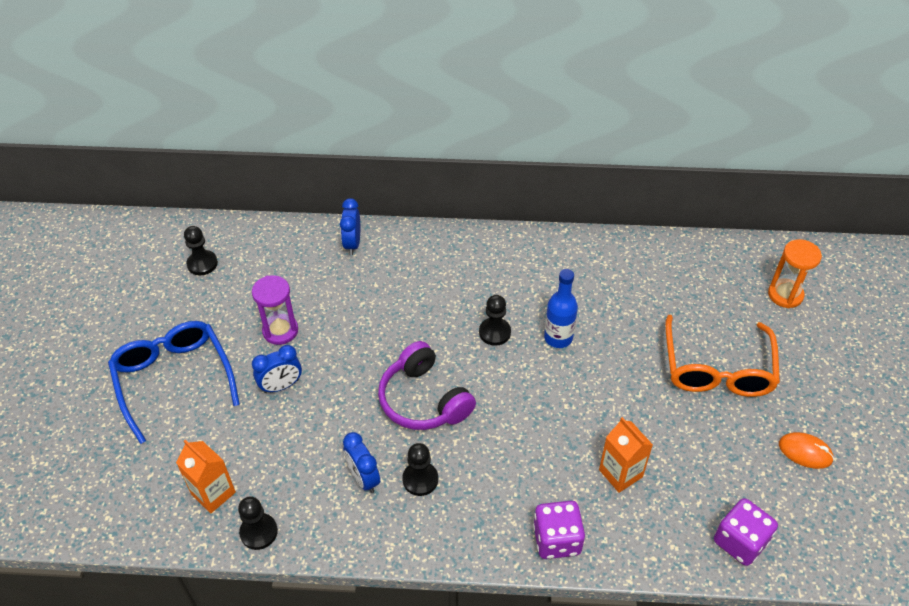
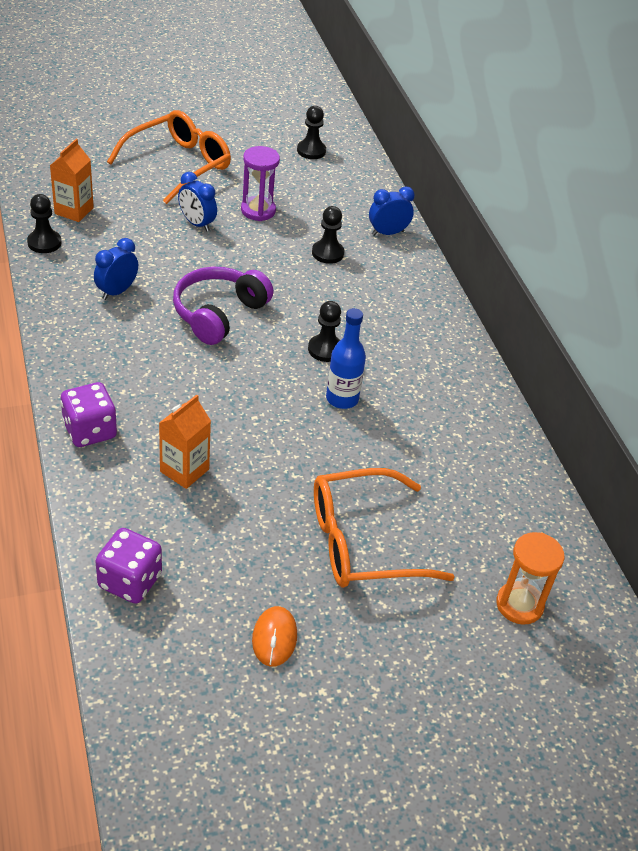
camera: 65 degrees right, 5 degrees down
blue glasses [108,321,240,444] -> orange glasses [107,110,231,204]
black pawn [402,443,438,496] -> black pawn moved to [312,206,344,264]

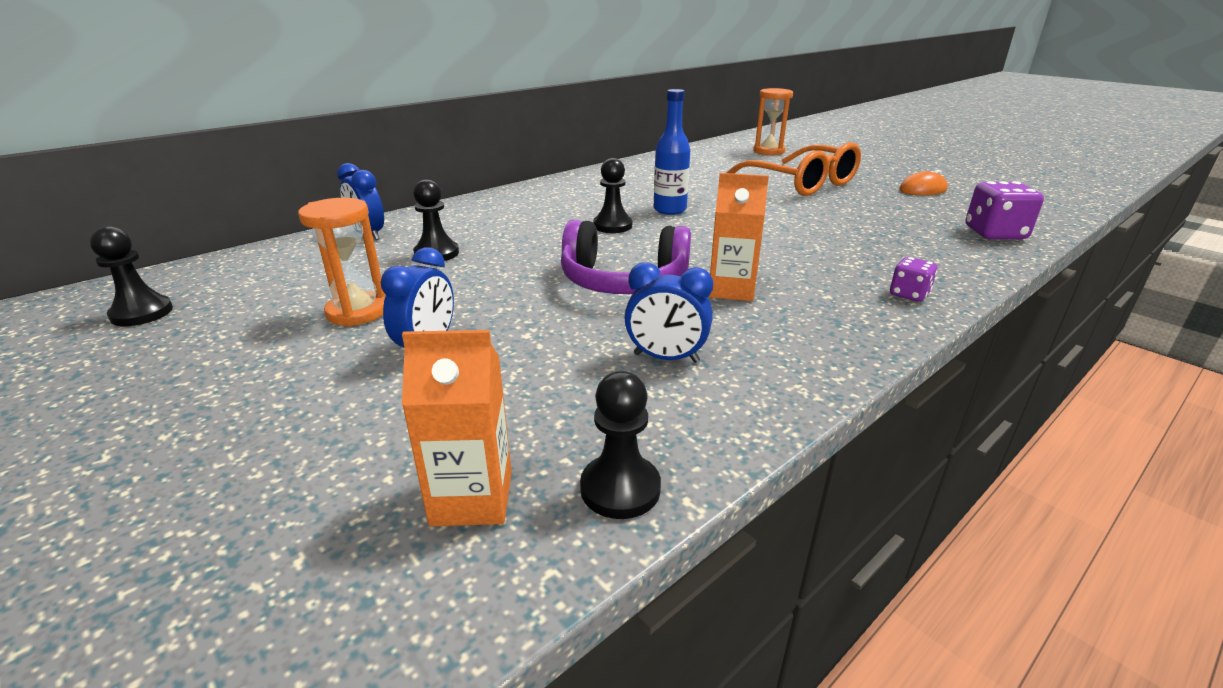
camera: 110 degrees left, 15 degrees down
purple dice [61,382,117,447] -> purple dice [890,257,937,302], size x0.57
orange glasses [107,110,231,204] -> none
orange carton [159,395,211,489] -> orange carton moved to [709,173,769,301]
purple hourglass [241,146,280,221] -> orange hourglass [298,198,385,326]

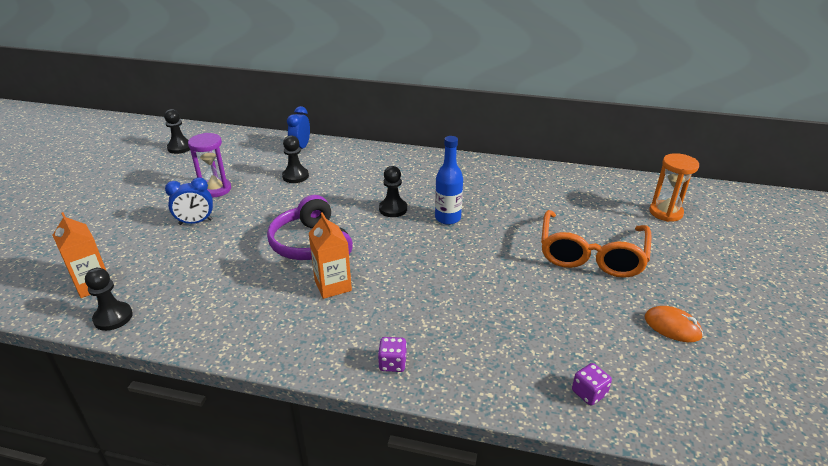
camera: 55 degrees right, 5 degrees up
orange hourglass [298,198,385,326] -> purple hourglass [188,133,231,197]
blue clock [624,262,713,363] -> none
purple dice [965,181,1044,239] -> purple dice [572,363,612,406], size x0.57

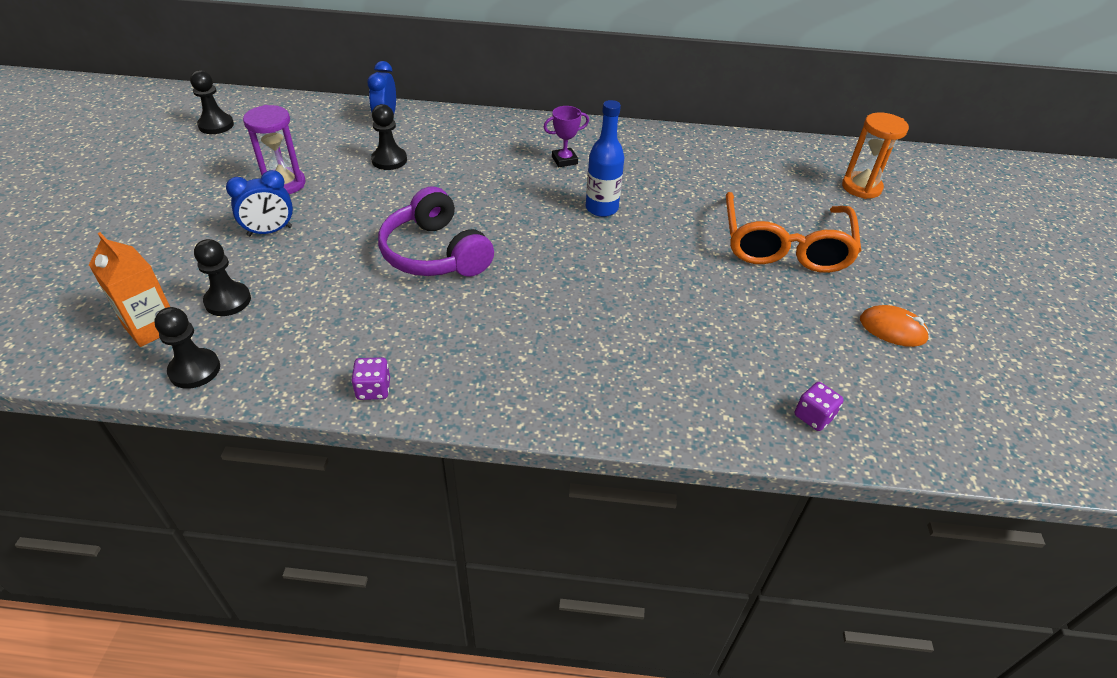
camera: 10 degrees left, 10 degrees up
orange carton [309,212,352,299] -> none
purple dice [378,337,407,372] -> purple dice moved to [351,357,390,400]
black pawn [379,166,407,217] -> black pawn moved to [194,239,251,316]
none -> purple trophy [544,106,589,167]

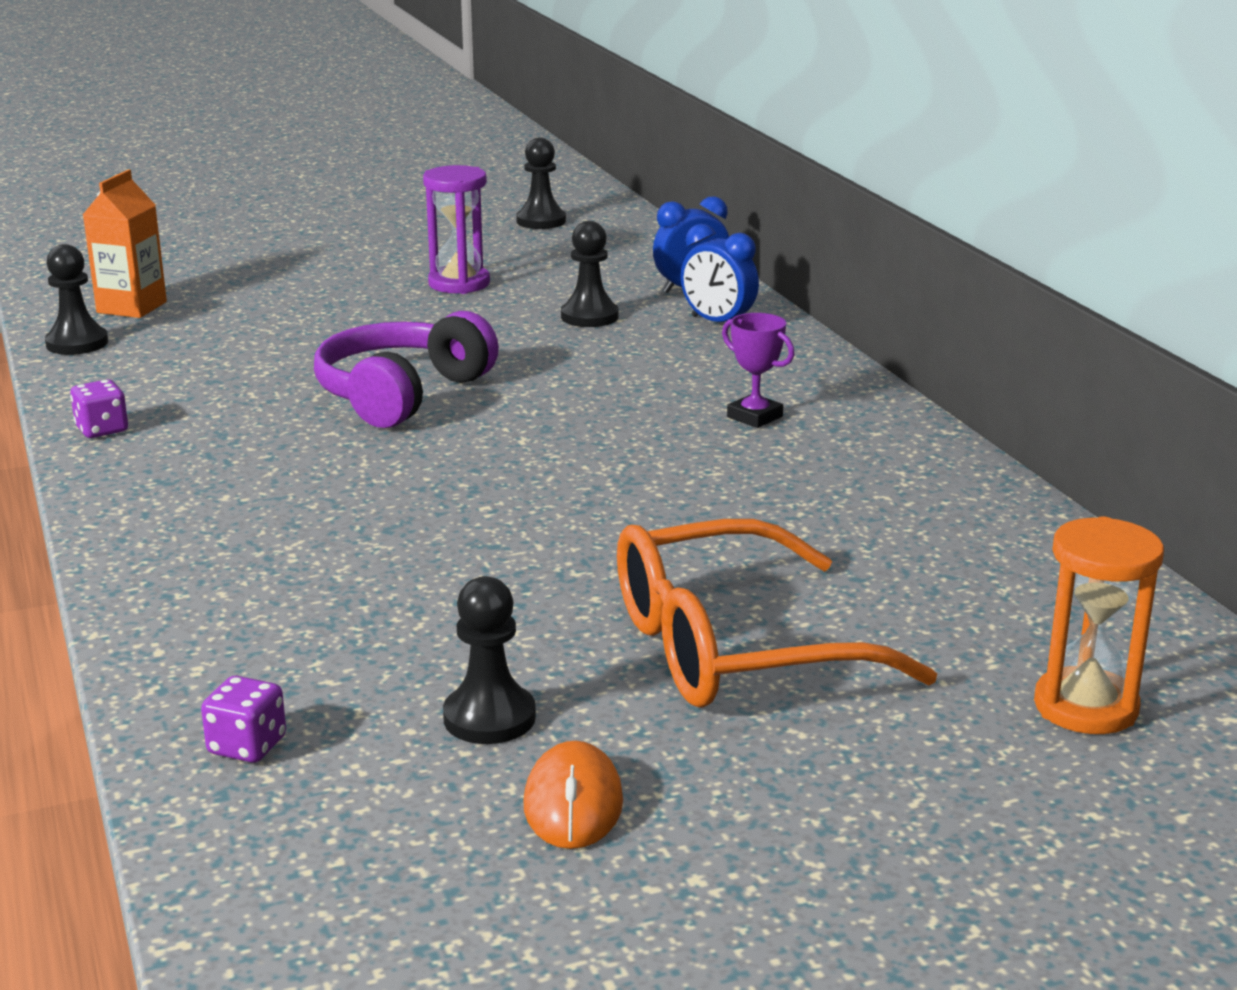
camera: 65 degrees right, 20 degrees down
black pawn [194,239,251,316] -> black pawn moved to [443,576,536,744]
blue clock [226,170,293,236] -> blue clock moved to [681,224,759,322]
blue bottle [586,100,624,217] -> none

